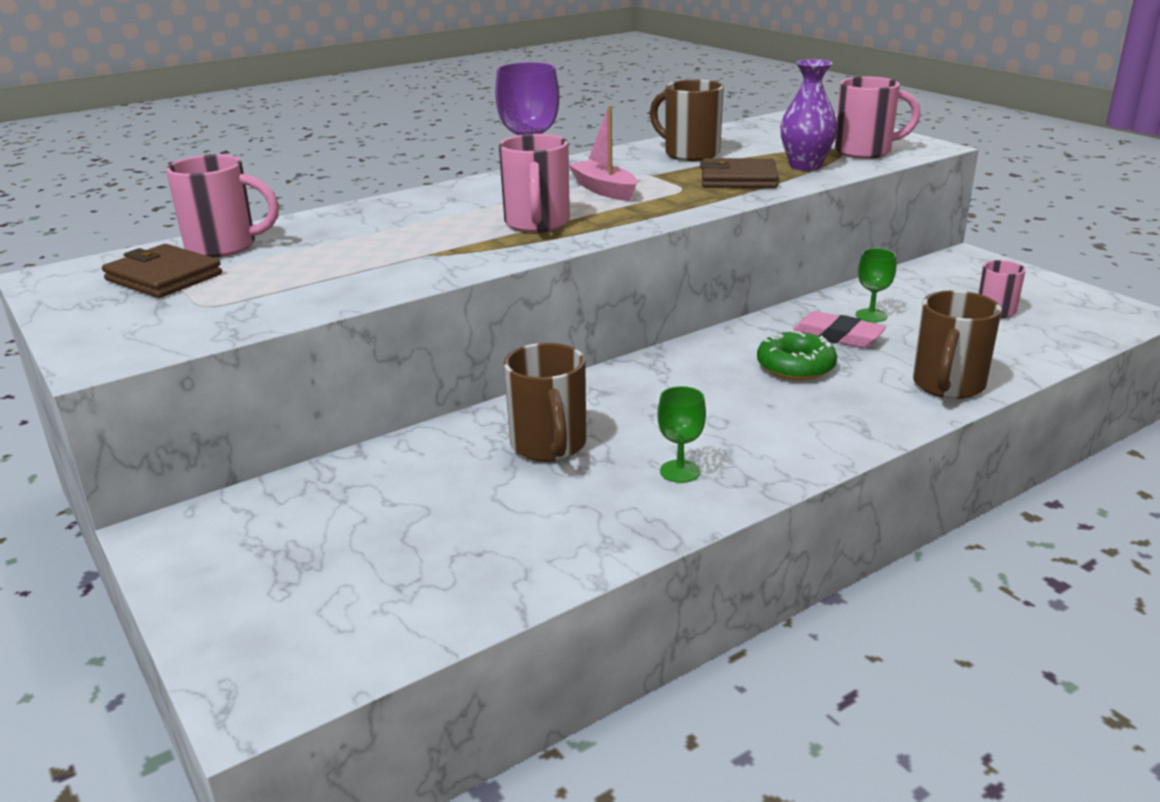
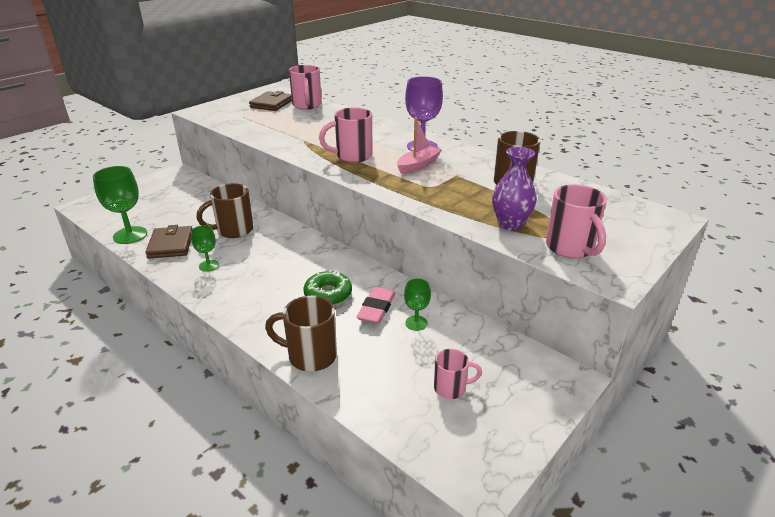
camera: 75 degrees right, 5 degrees up
brown wallet [700,158,778,188] -> brown wallet moved to [145,225,192,258]
none -> green goblet [93,166,147,244]

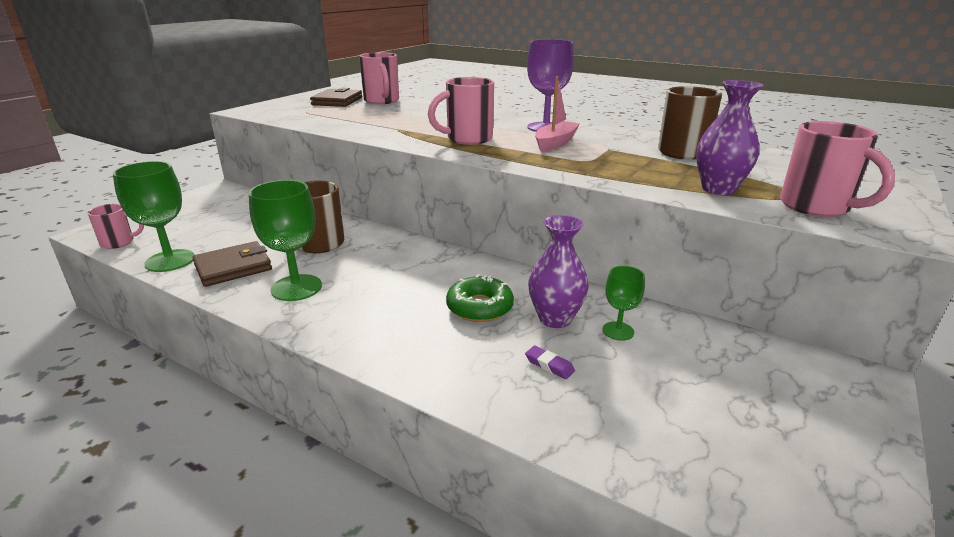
camera: 10 degrees left, 5 degrees down
brown wallet [145,225,192,258] -> brown wallet turned 75 degrees clockwise [193,241,272,287]
green goblet [191,225,219,272] -> green goblet [249,180,322,301], size x1.79
brown mug [265,296,337,372] -> none
pink eraser [357,287,396,324] -> purple vase [528,215,589,328]
pink mug [434,349,482,399] -> pink mug moved to [88,204,144,249]
none -> purple eraser [525,346,575,379]

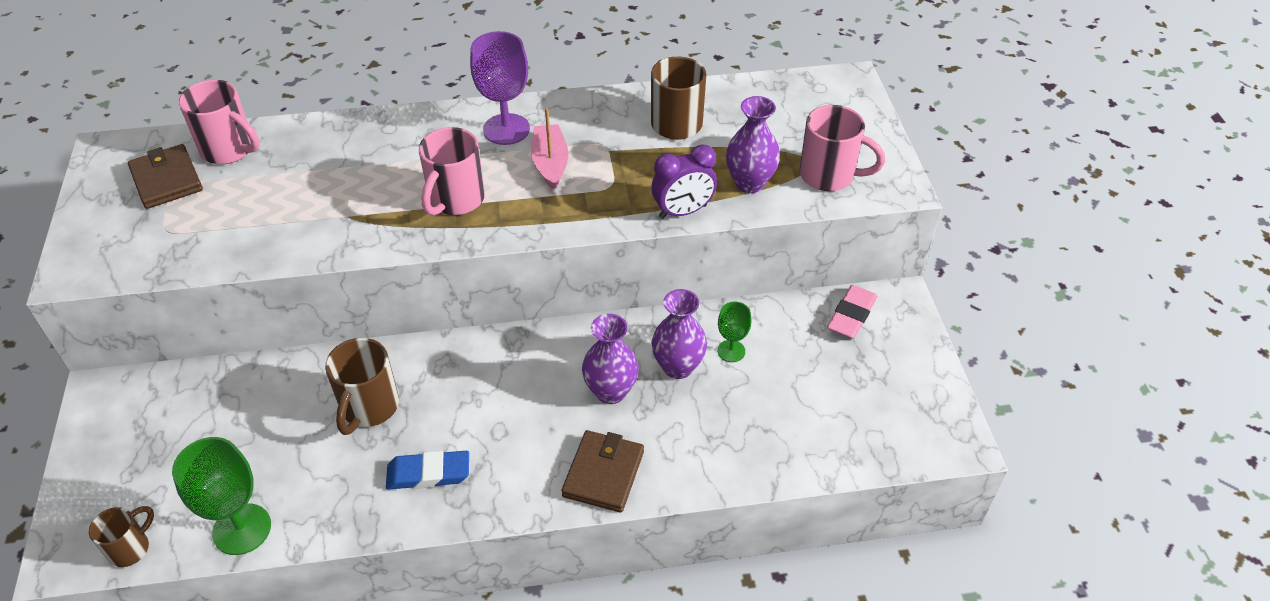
camera: 40 degrees left, 20 degrees up
pink mug [88,204,144,249] -> brown mug [89,506,154,567]
brown wallet [193,241,272,287] -> brown wallet moved to [562,430,644,513]
green goblet [249,180,322,301] -> blue eraser [386,451,469,490]
green donut [446,274,514,322] -> purple vase [582,314,639,404]
purple eraser [525,346,575,379] -> none
none -> purple clock [652,144,717,219]
none -> pink eraser [827,285,877,339]

